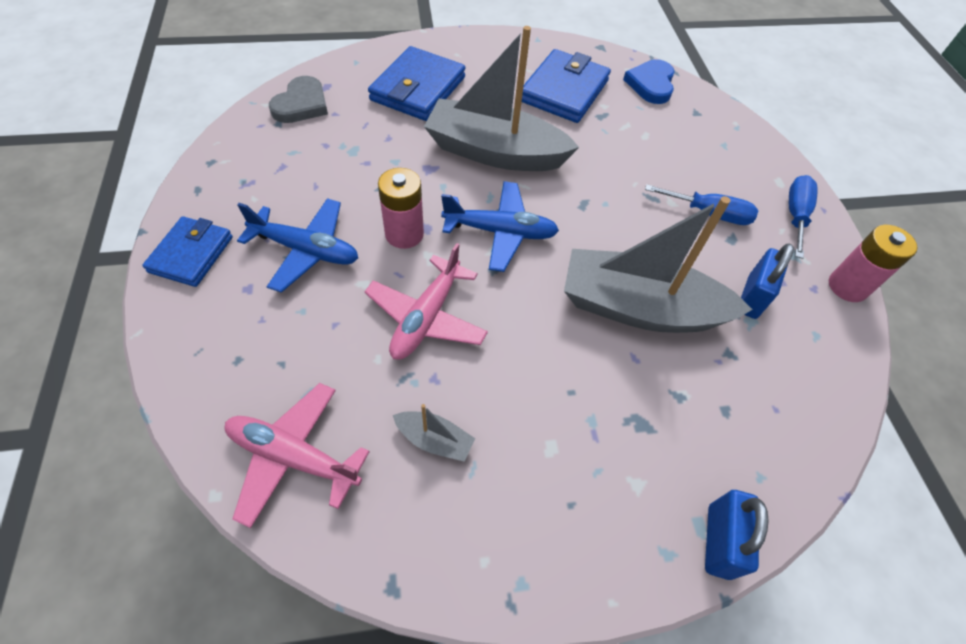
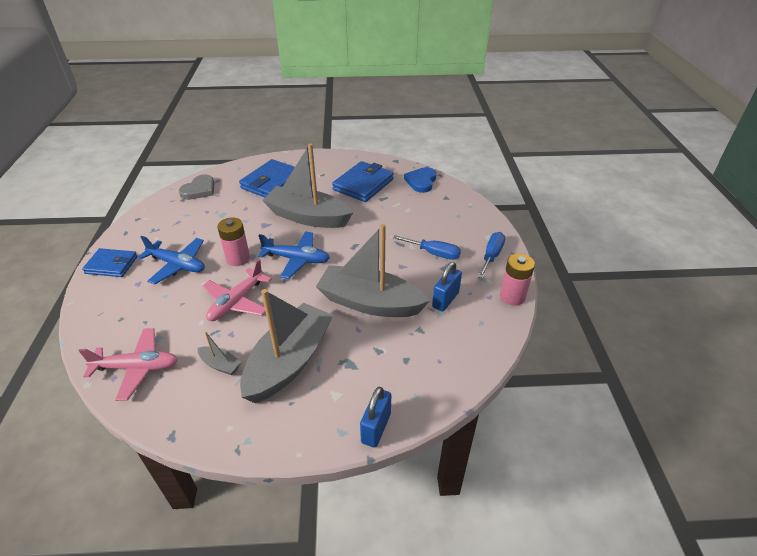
camera: 10 degrees right, 15 degrees down
blue wallet [142,216,233,287] -> blue wallet turned 75 degrees clockwise [82,248,138,277]
pink plane [225,383,370,528] -> pink plane turned 150 degrees clockwise [79,328,178,401]
none -> grey boat [240,289,333,403]

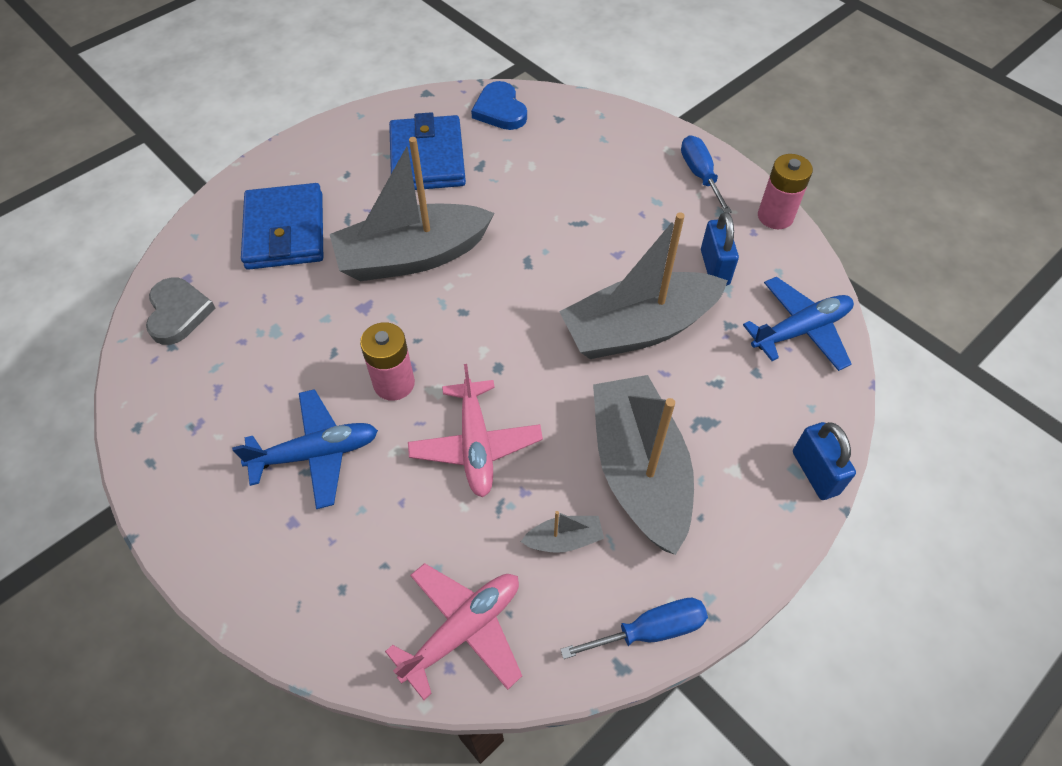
camera: 40 degrees left, 15 degrees up
blue wallet [82,248,138,277] -> none
blue plane [258,231,330,279] -> blue plane moved to [743,277,854,371]
blue screwdriver [393,235,461,260] -> blue screwdriver moved to [560,598,708,659]

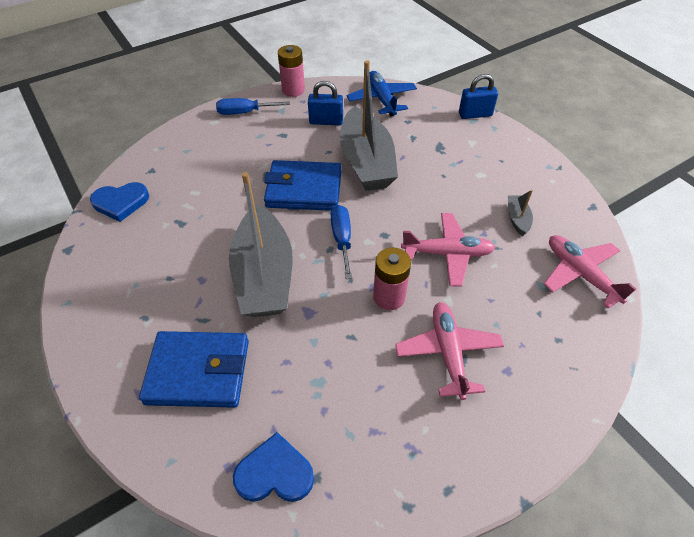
camera: 80 degrees left, 5 degrees down
grey heart [146,277,216,345] -> blue heart [233,432,314,502]
blue plane [232,389,378,509] -> pink plane [395,302,504,400]
blue wallet [389,112,466,190] -> blue wallet moved to [264,160,341,211]
blue screwdriver [560,598,708,659] -> blue screwdriver moved to [331,205,352,279]
grey boat [593,375,694,555] -> none

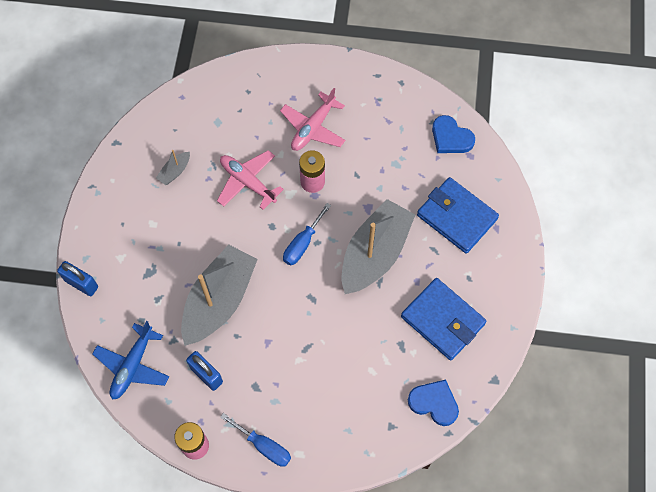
camera: 140 degrees left, 15 degrees up
blue wallet [264,160,341,211] -> blue wallet moved to [401,278,487,360]
pink plane [544,235,636,308] -> none

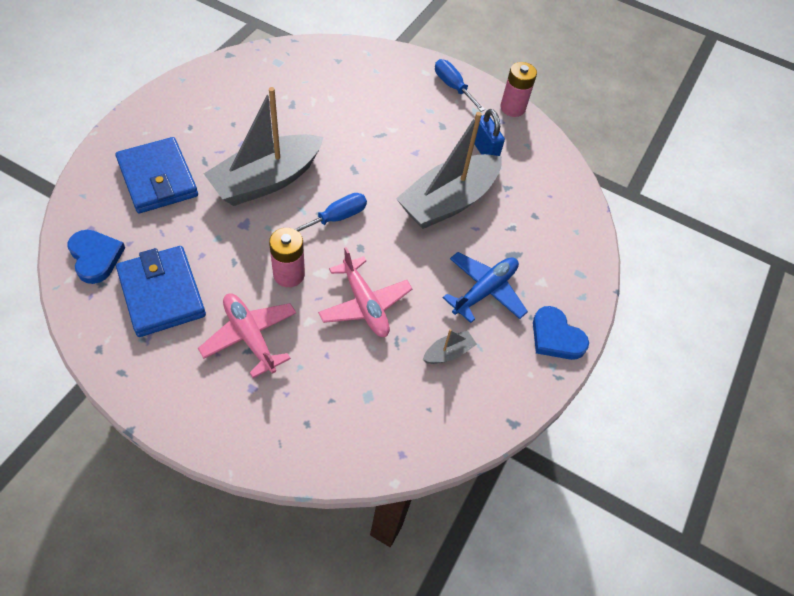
camera: 165 degrees left, 10 degrees down
blue padlock [57,261,98,296] -> none
blue plane [93,321,169,400] -> blue plane moved to [443,252,528,323]
pink plane [280,88,345,151] -> pink plane turned 90 degrees counterclockwise [198,293,297,378]
blue wallet [401,278,487,360] -> blue wallet moved to [116,246,206,337]
blue heart [408,380,459,426] -> blue heart moved to [533,306,589,360]

